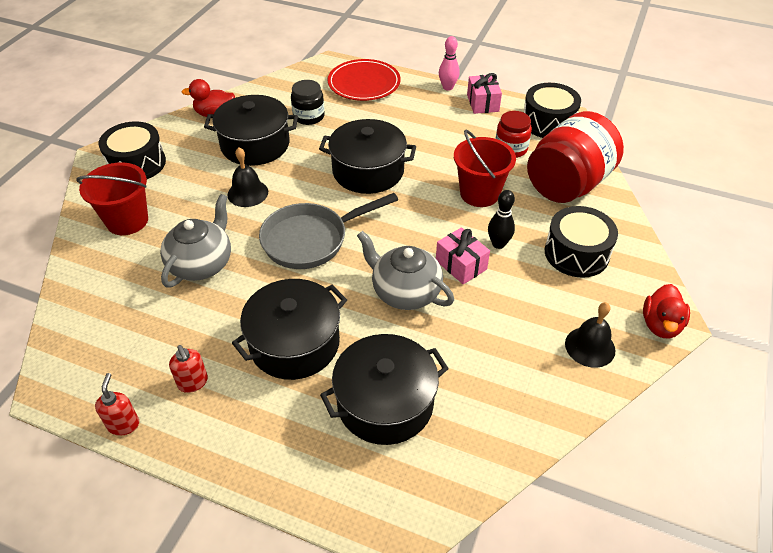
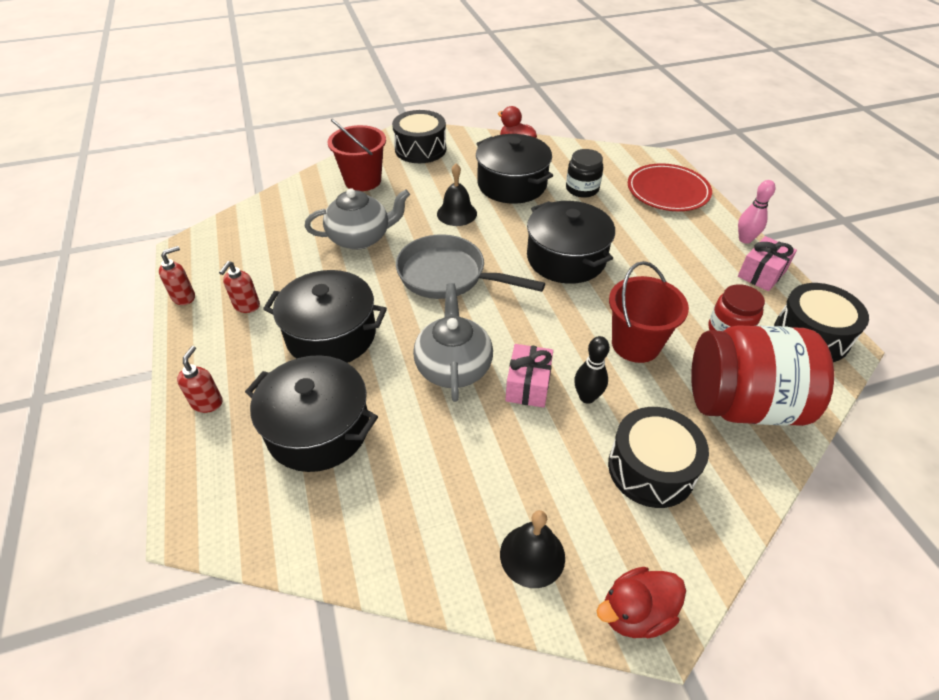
camera: 50 degrees right, 0 degrees up
none -> red soap dispenser [177,346,223,413]

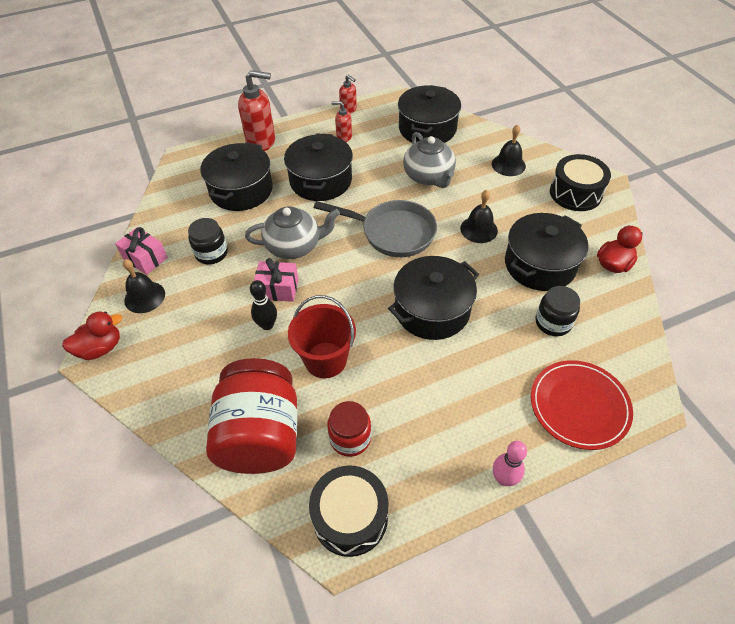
camera: 85 degrees right, 5 degrees up
red soap dispenser [177,346,223,413] -> red soap dispenser [238,70,275,151], size x1.89
red bucket [328,119,386,191] -> black bell [492,124,526,176]
grey pan [396,234,545,299] -> grey pan turned 90 degrees clockwise [314,200,437,257]
red duck [597,567,686,638] -> red duck turned 90 degrees clockwise [62,311,122,360]
black drum [608,407,709,508] -> none
pink gift [738,236,797,291] -> pink gift moved to [115,227,168,275]
none -> black jar [188,218,228,265]
none -> black pot [398,85,461,143]

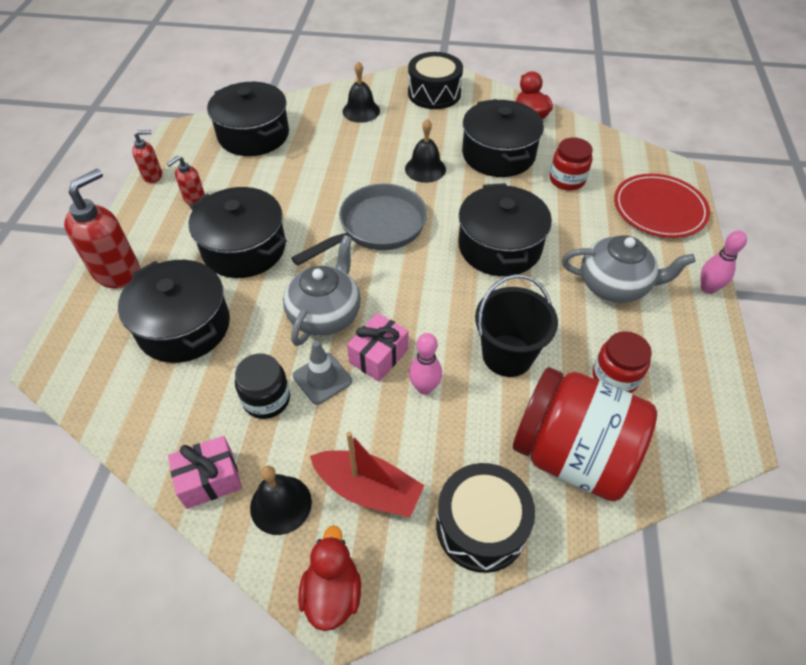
camera: 60 degrees left, 0 degrees up
black bowling pin [250,280,277,330] -> pink bowling pin [409,333,442,395]
red bucket [288,295,356,378] -> black bucket [475,274,558,377]
black drum [309,465,389,557] -> black drum moved to [436,463,535,573]
grey teapot [403,132,456,188] -> grey teapot moved to [562,235,695,303]
black jar [535,286,580,336] -> red jar [550,137,593,191]
none -> grey traffic cone [293,341,352,405]
none -> red boat [310,431,425,517]

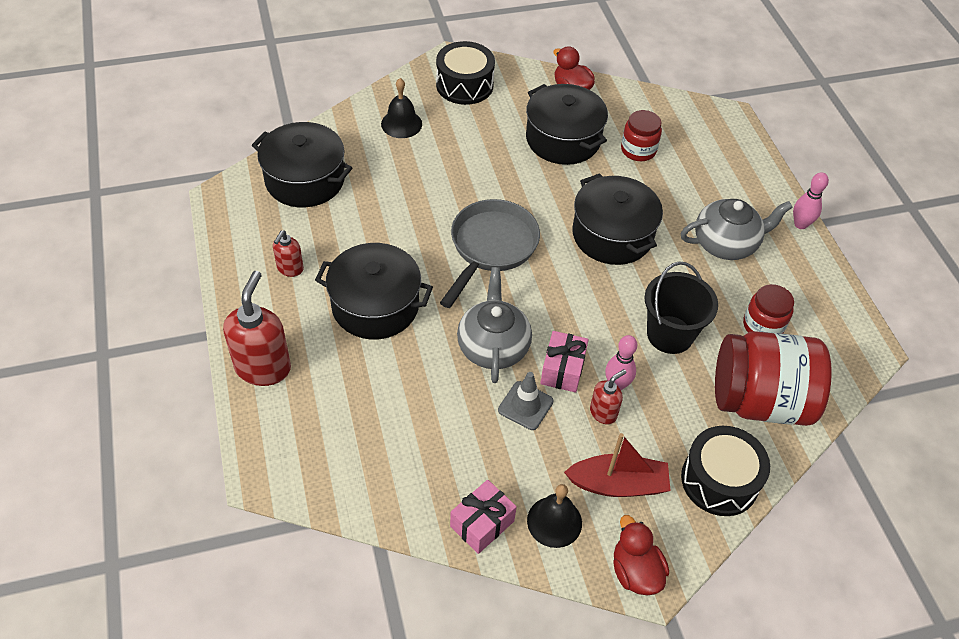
camera: 25 degrees left, 0 degrees up
black pot [118,260,230,363] -> none
red soap dispenser [132,130,162,183] -> red soap dispenser moved to [590,369,626,424]
black jar [235,353,290,419] -> none
black bell [405,119,446,183] -> none
red plate [614,174,710,238] -> none

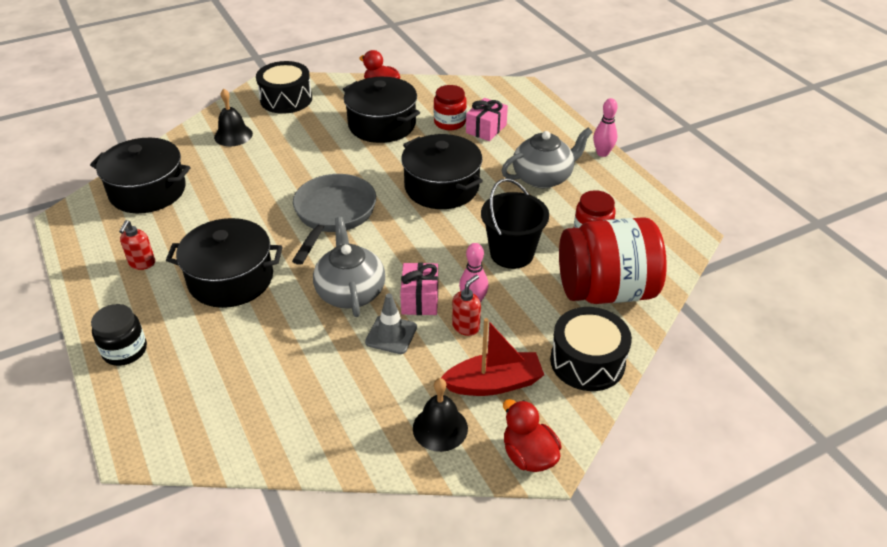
camera: 10 degrees left, 10 degrees down
red soap dispenser [223,271,291,386] -> black jar [91,304,147,366]
pink gift [450,480,517,554] -> pink gift moved to [466,98,508,141]

